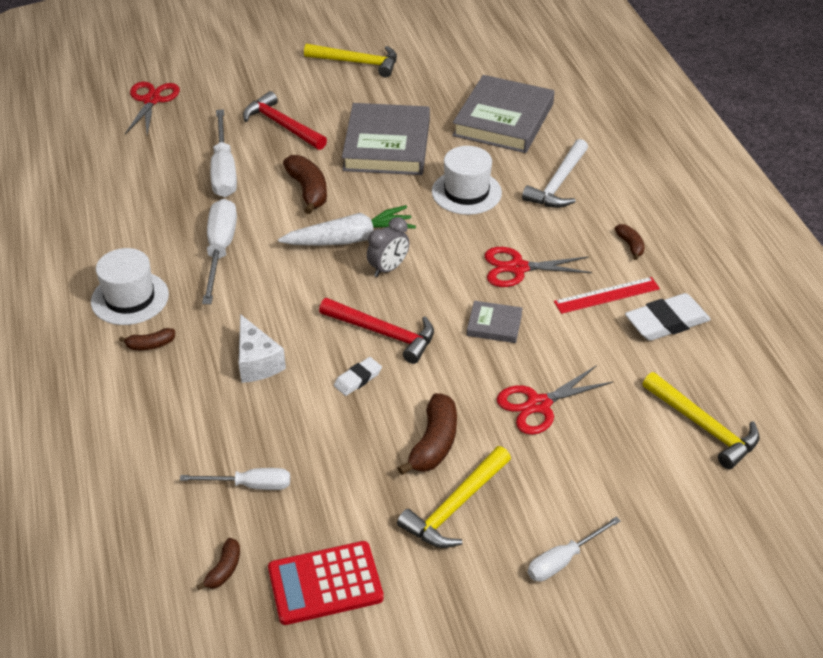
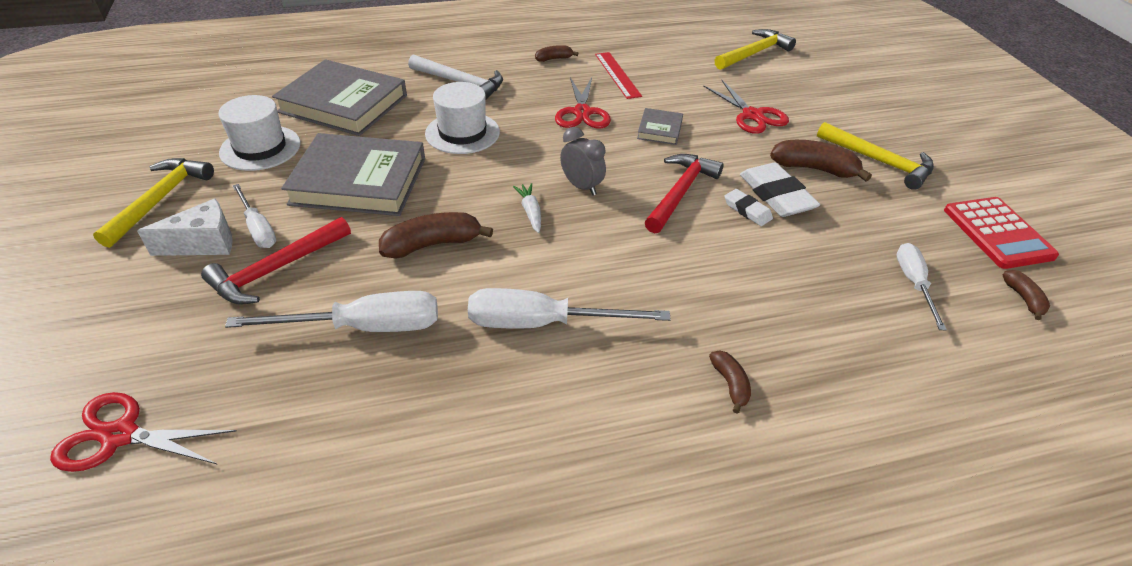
camera: 90 degrees left, 0 degrees up
white hat [91,248,169,325] -> white hat moved to [218,95,301,171]
brown banana [196,538,240,590] -> brown banana turned 60 degrees clockwise [1003,270,1050,320]
white cheese [239,314,286,383] -> white cheese moved to [137,198,233,256]
white carrot [278,205,416,246] -> white carrot [513,183,541,233], size x0.49
white screwdriver [528,517,621,582] -> white screwdriver moved to [233,184,277,248]
white eraser [625,293,711,341] -> white eraser moved to [740,163,820,217]

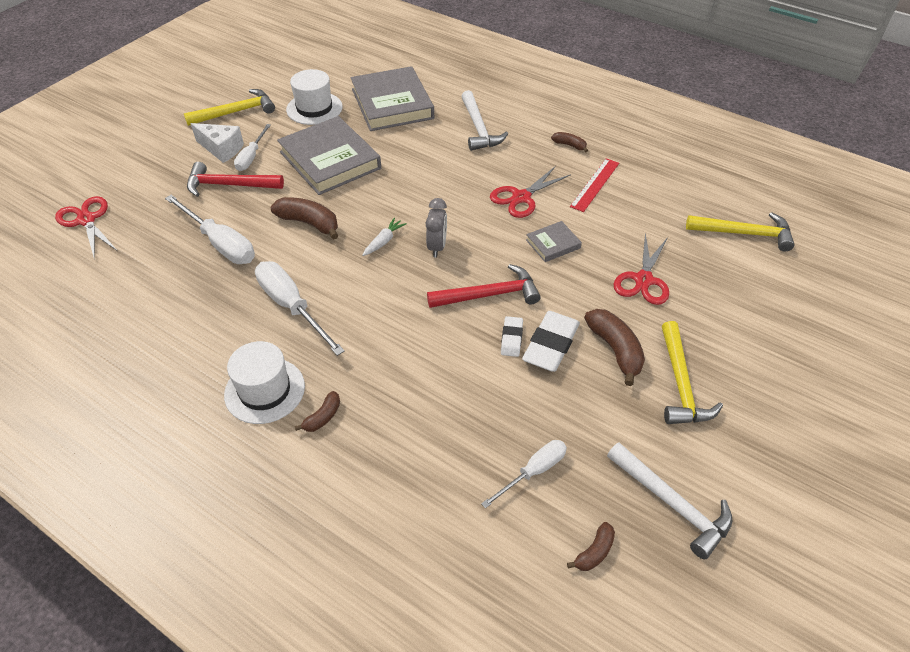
camera: 50 degrees right, 5 degrees up
white hat [425,82,500,154] -> white hat moved to [224,341,305,424]
red calculator [944,197,1059,269] -> white hammer [607,443,733,559]

